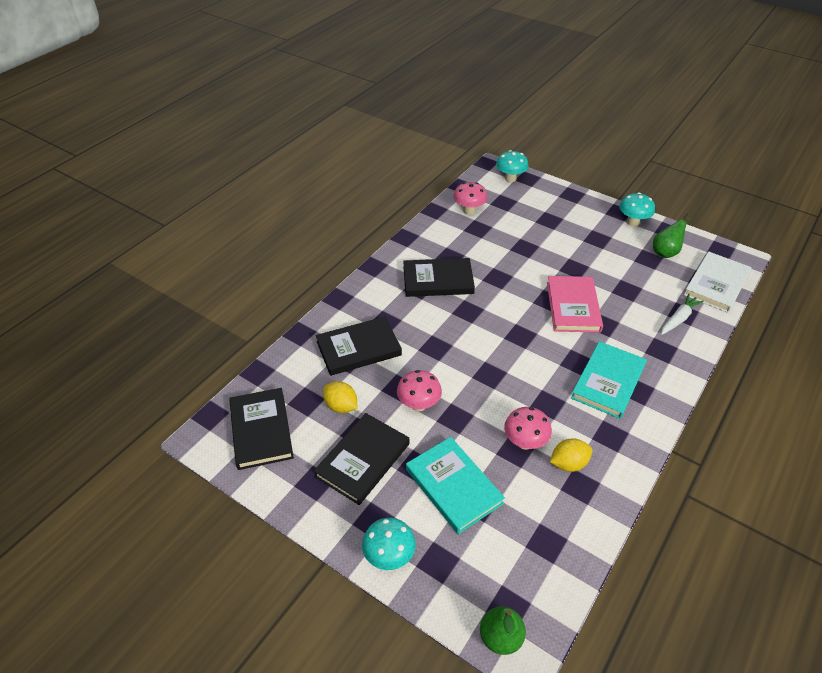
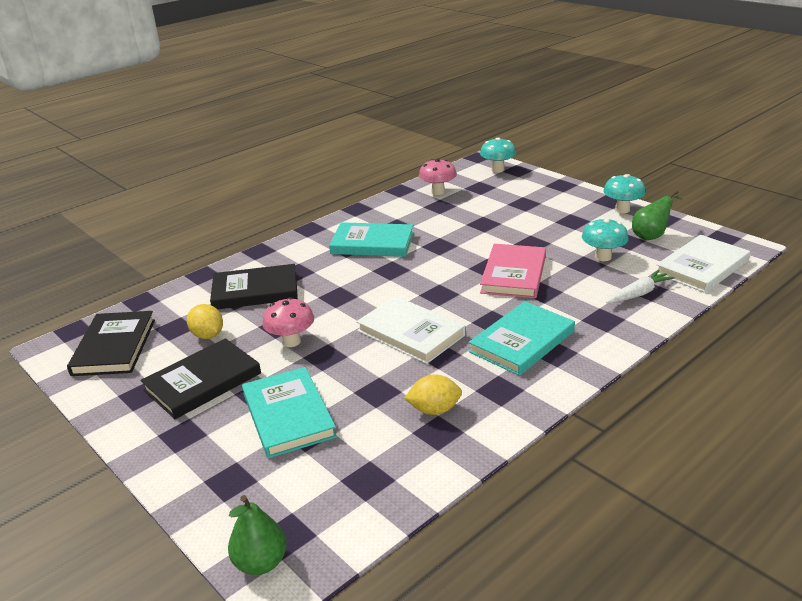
camera: 15 degrees right, 15 degrees down
turquoise mushroom [362,518,416,570] -> turquoise mushroom moved to [582,218,629,261]
black book [403,258,475,297] -> turquoise book [329,222,414,257]
pink mushroom [504,407,552,450] -> none
none -> white book [356,296,465,364]

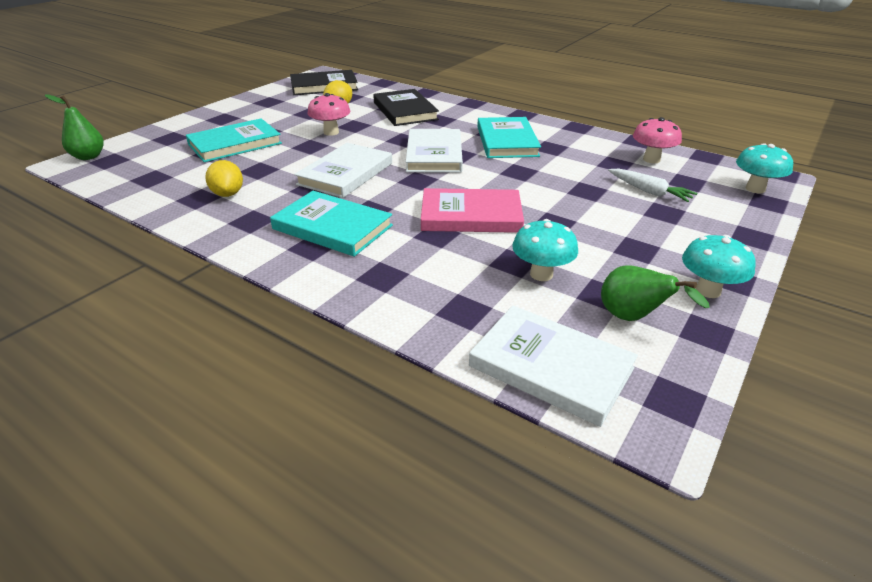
camera: 75 degrees right, 5 degrees up
black book [141,338,261,419] -> none
white carrot [606,270,675,303] -> white carrot moved to [608,169,697,202]
none -> white book [406,129,463,172]

